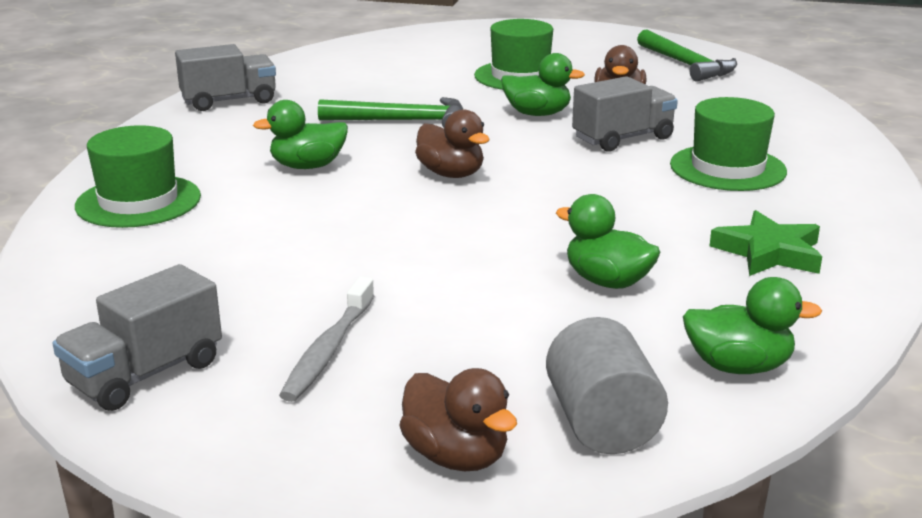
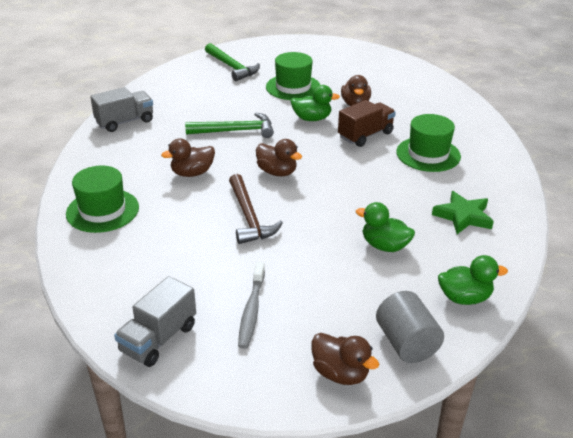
camera: 10 degrees left, 10 degrees up
green duck [253,100,348,169] -> brown duck [161,138,215,177]
grey truck [572,76,678,151] -> brown truck [338,100,396,147]
green hammer [637,30,737,82] -> green hammer moved to [205,43,260,81]
none -> brown hammer [229,174,283,244]

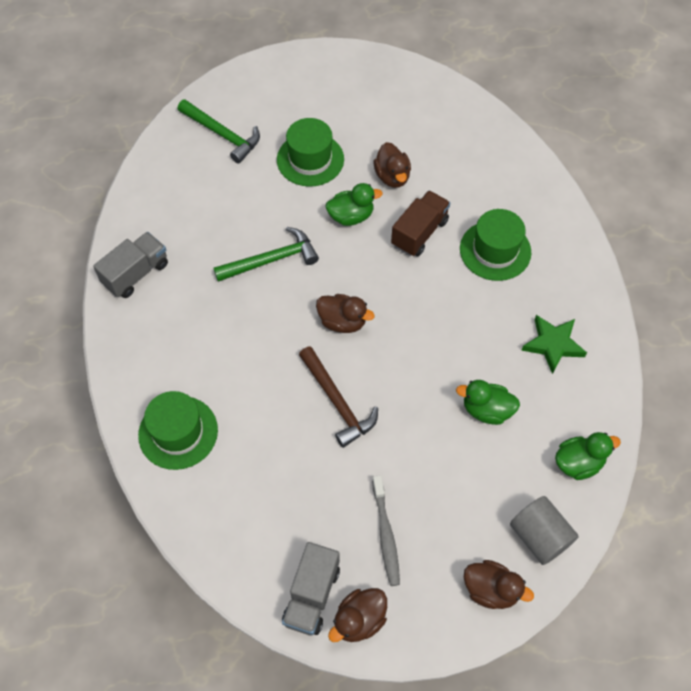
camera: 15 degrees left, 25 degrees up
brown duck [161,138,215,177] -> brown duck moved to [328,588,387,642]

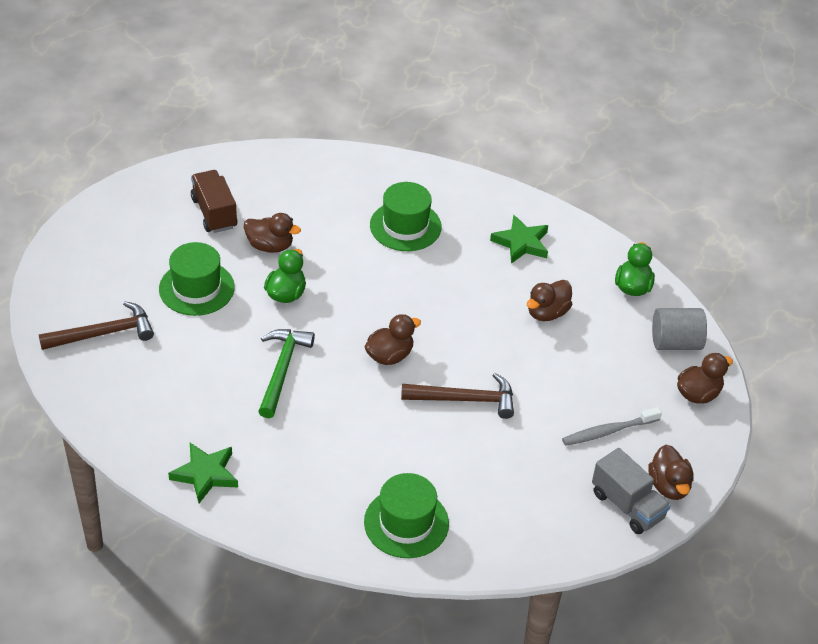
camera: 60 degrees left, 15 degrees down
grey truck [93,232,168,298] -> green star [168,443,238,503]
green hammer [178,99,260,164] -> brown hammer [39,301,154,350]
grey toothbrush [372,475,400,586] -> grey toothbrush turned 135 degrees clockwise [562,407,662,446]
brown truck [391,190,450,256] -> brown truck moved to [191,170,238,233]
green duck [456,380,520,425] -> brown duck [527,280,572,321]

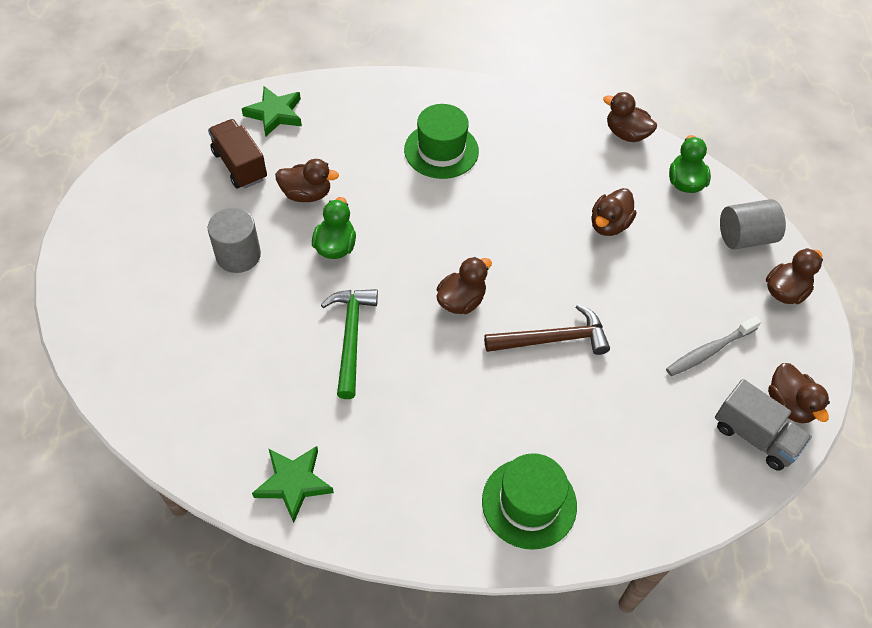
camera: 10 degrees left, 10 degrees up
brown hammer [39,301,154,350] -> none
green hat [159,242,235,316] -> grey cylinder [208,208,261,273]
green star [490,215,548,264] -> green star moved to [242,86,302,137]
none -> brown duck [603,92,657,142]

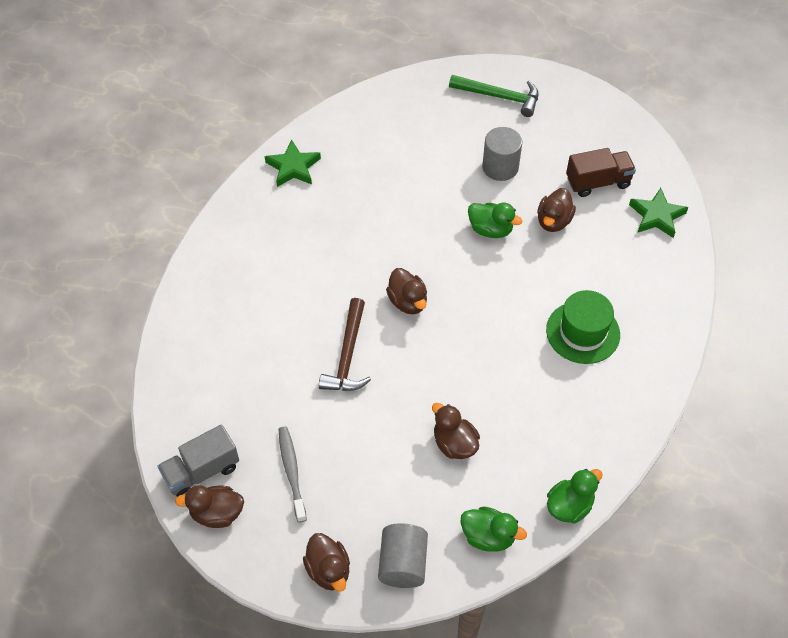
camera: 110 degrees right, 0 degrees up
green hammer [321,289,378,399] -> green hammer moved to [449,75,538,117]
green hat [482,453,577,550] -> none
brown duck [603,92,657,142] -> green duck [547,469,603,524]

